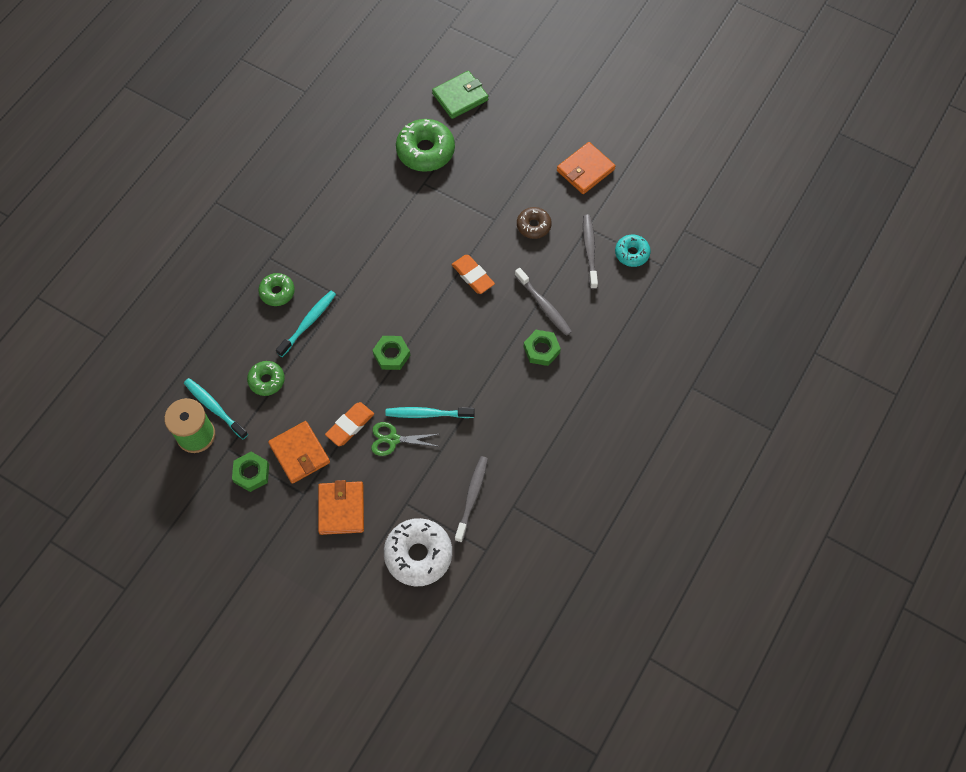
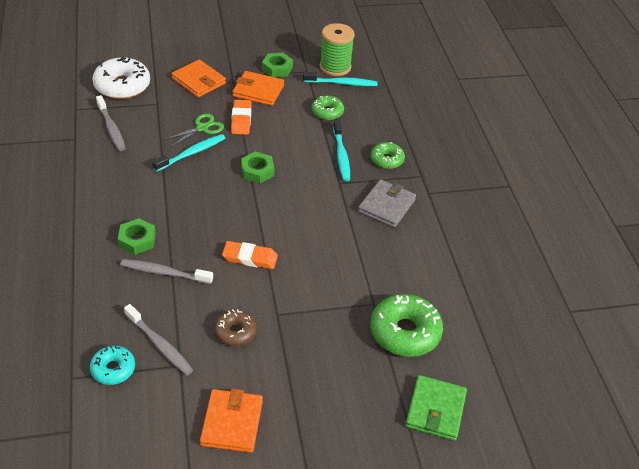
camera: 135 degrees right, 20 degrees down
none -> grey wallet [358,179,416,228]

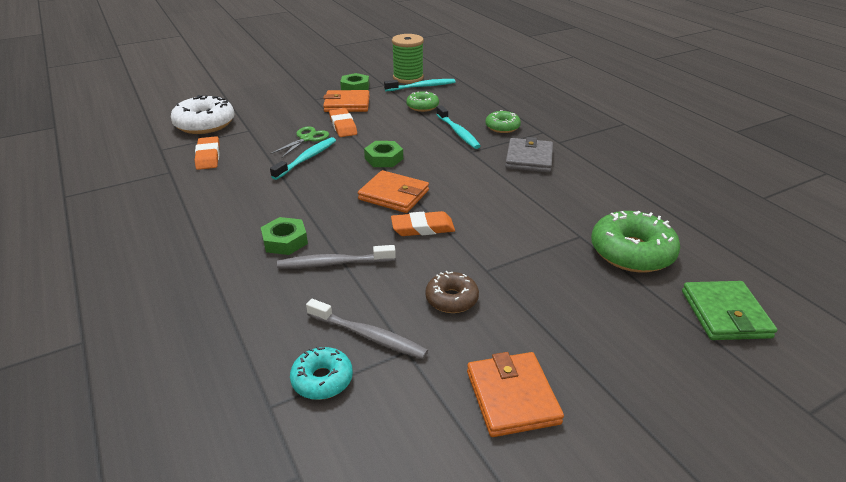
camera: 15 degrees left, 10 degrees down
grey toothbrush [96,95,126,152] -> orange eraser [195,136,220,170]
orange wallet [171,59,226,97] -> orange wallet moved to [358,170,429,213]

